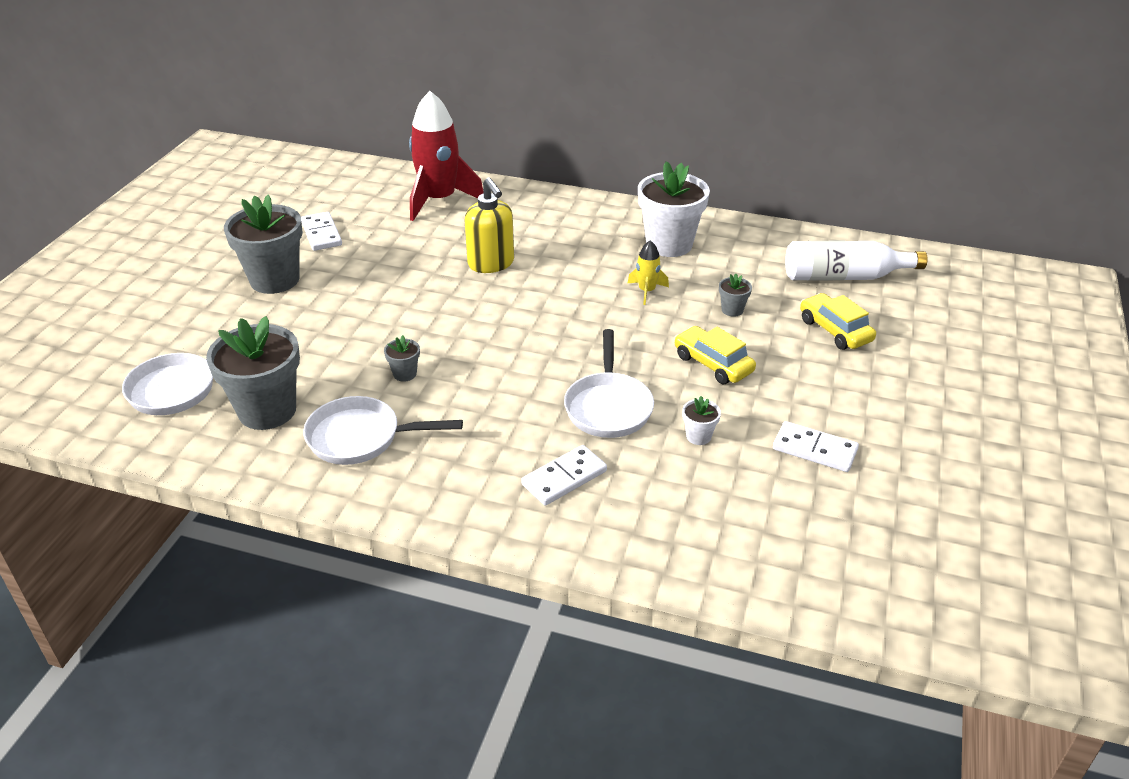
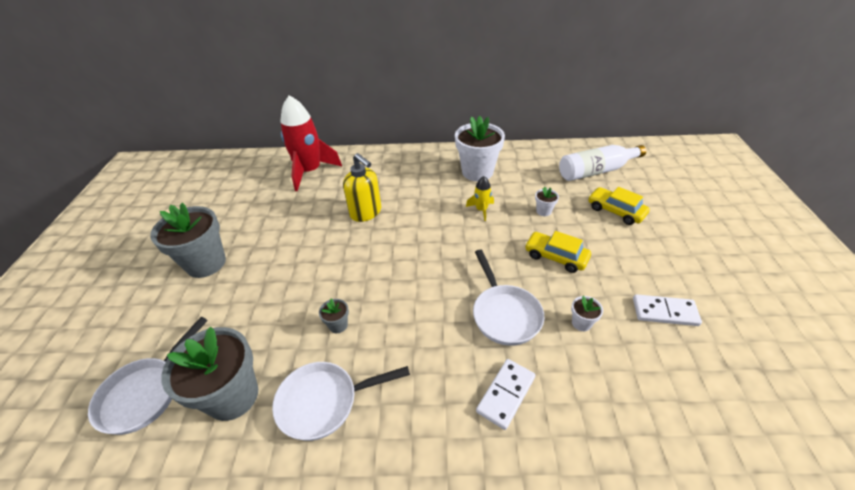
camera: 15 degrees left, 5 degrees up
white domino [301,212,342,251] -> none
grey flower pot [719,274,752,317] -> white flower pot [535,187,559,216]

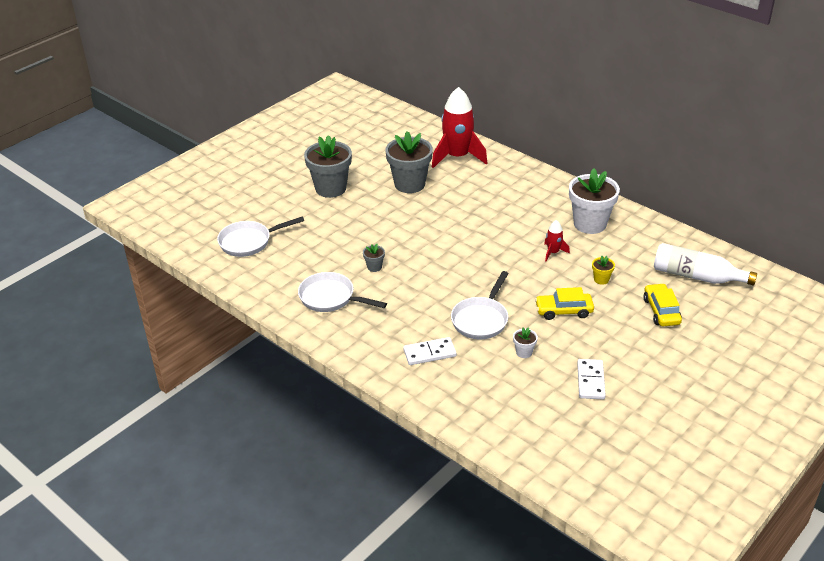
camera: 40 degrees right, 5 degrees down
grey flower pot [161,327,258,421] -> grey flower pot moved to [385,131,433,193]
yellow soap dispenser [343,153,381,222] -> none
yellow rocket [466,176,494,221] -> red rocket [544,220,570,261]
yellow car [525,231,591,273] -> yellow car turned 75 degrees counterclockwise [535,287,594,320]
white flower pot [535,187,559,216] -> yellow flower pot [592,256,615,285]
white domino [633,294,702,326] -> white domino turned 45 degrees clockwise [577,359,606,399]

